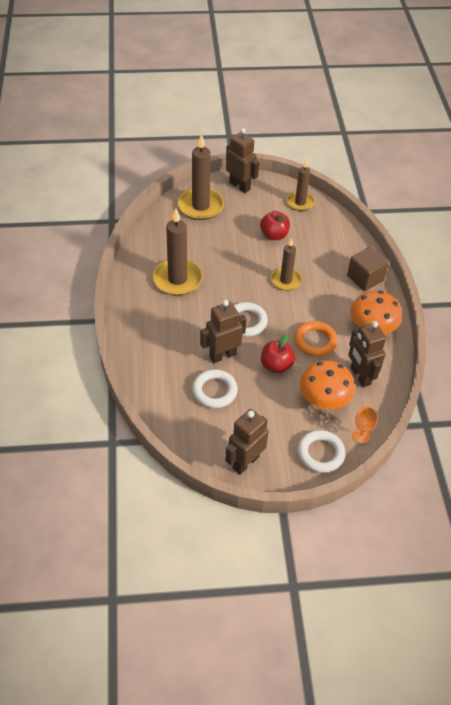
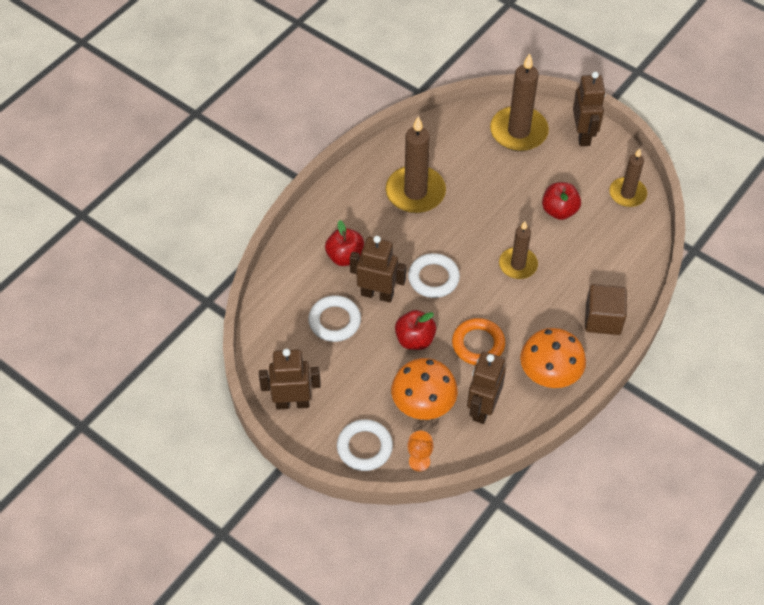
camera: 45 degrees right, 5 degrees up
none -> red apple [325,220,364,266]

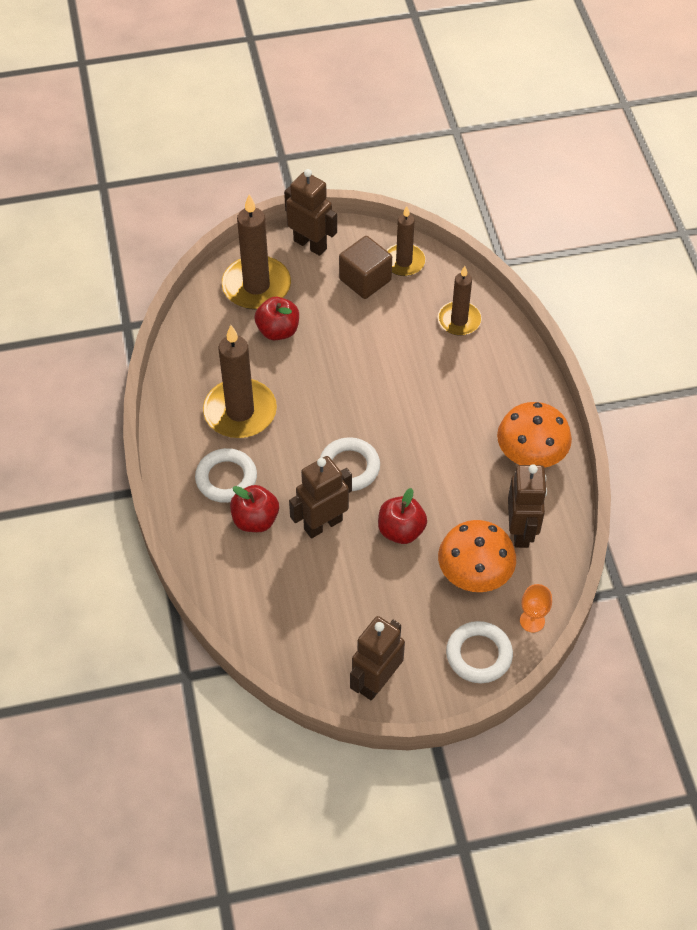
camera: 50 degrees left, 0 degrees up
white ring [308,295,361,342] -> white ring moved to [195,448,257,503]
orange ring [452,318,505,365] -> none
brown robot [467,352,506,424] -> brown robot turned 150 degrees counterclockwise [508,465,547,548]
brown candle [499,221,538,279] -> brown candle moved to [438,266,482,336]
red apple [542,182,581,220] -> red apple moved to [254,297,299,340]
brown cube [585,284,627,335] -> brown cube moved to [339,236,392,299]

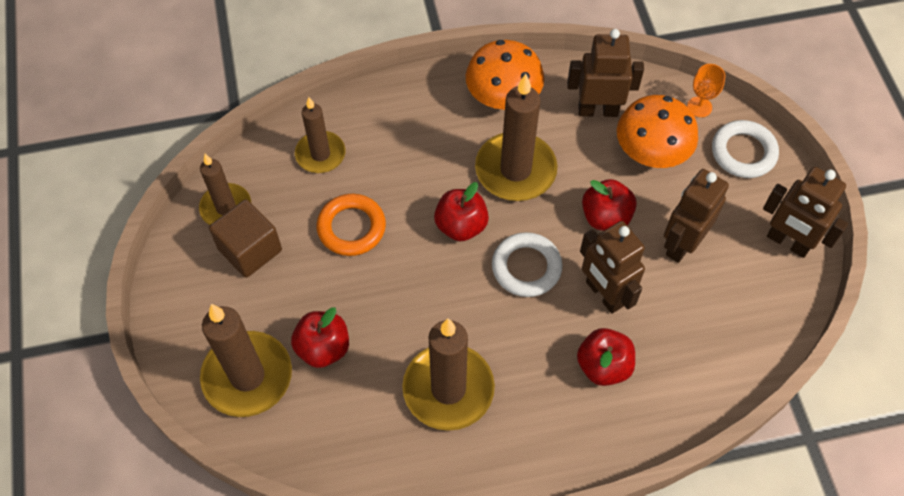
camera: 90 degrees left, 5 degrees up
white ring [195,448,257,503] -> none
brown robot [284,169,337,256] -> brown robot moved to [664,169,729,263]
none -> orange ring [317,194,386,256]
none -> red apple [434,182,489,241]
none -> brown candle [475,74,558,201]

